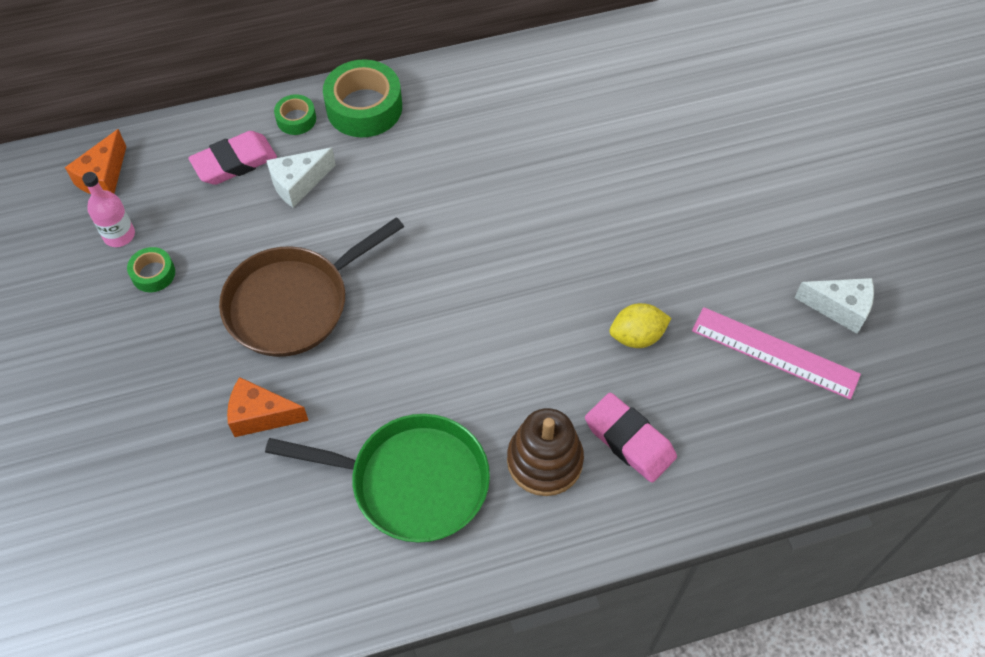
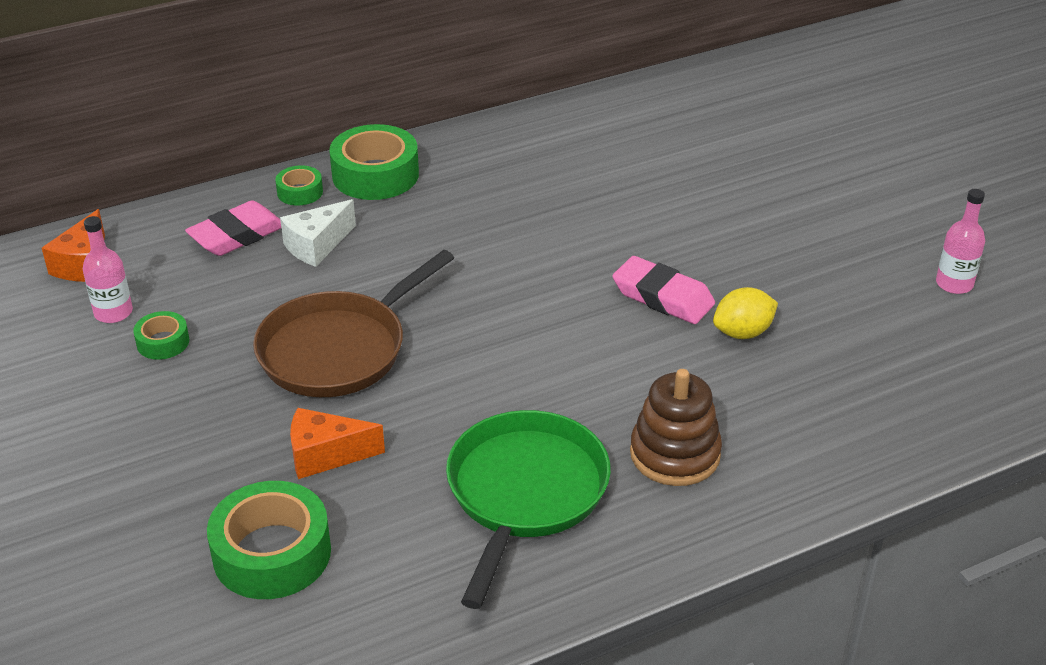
camera: 10 degrees left, 20 degrees down
green pan [265,414,490,543] -> green pan turned 75 degrees counterclockwise [446,410,611,609]
pink eraser [585,393,677,483] -> pink eraser moved to [612,256,715,324]
pink ruler [692,307,861,400] -> none
white cheese [794,278,874,334] -> pink bottle [936,189,985,294]
none -> green tape [207,481,331,599]

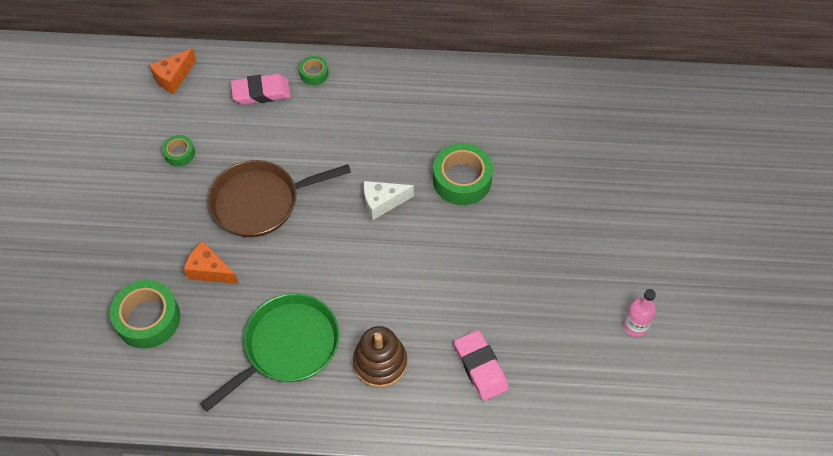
camera: 30 degrees right, 20 degrees up
pink bottle [83,216,133,323] -> none
white cheese [280,199,356,267] -> white cheese moved to [364,181,414,220]
green tape [329,124,419,200] -> green tape moved to [433,143,493,205]
pink eraser [612,256,715,324] -> pink eraser moved to [454,330,509,401]
yellow lemon [713,287,778,339] -> none

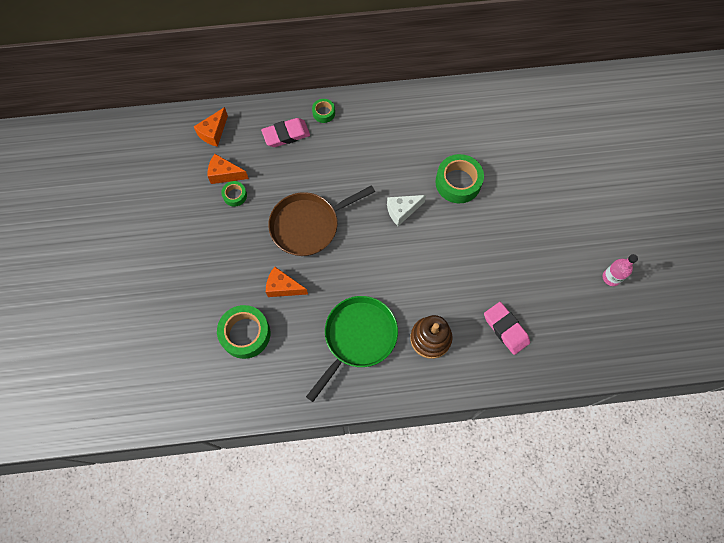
camera: 10 degrees left, 10 degrees up
none -> orange cheese [208,154,249,184]

